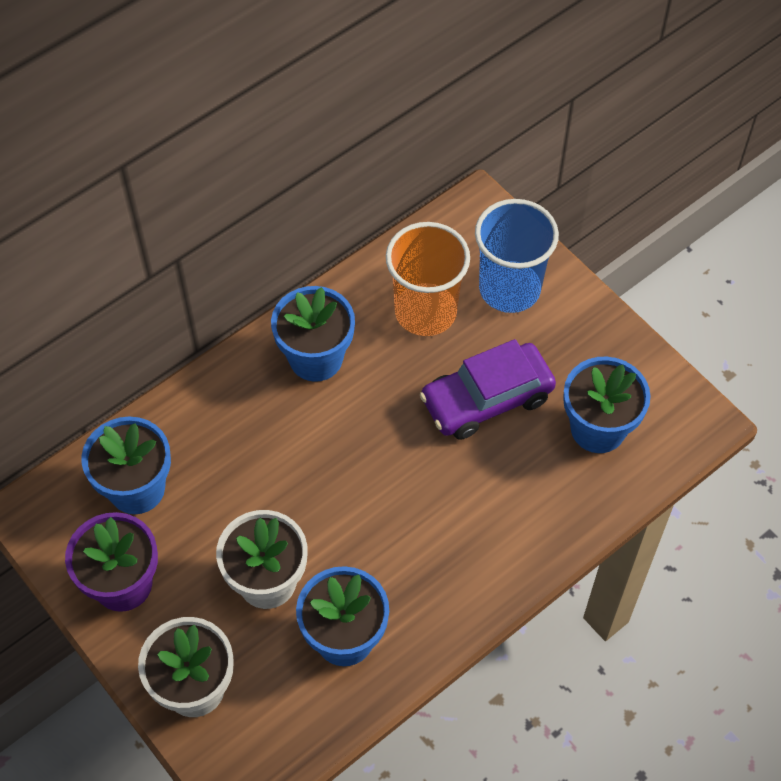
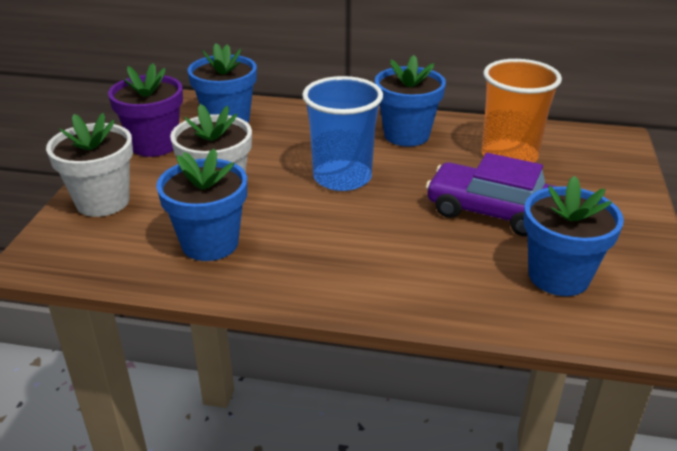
camera: 50 degrees right, 25 degrees down
blue cup [475,199,559,313] -> blue cup moved to [302,76,383,191]

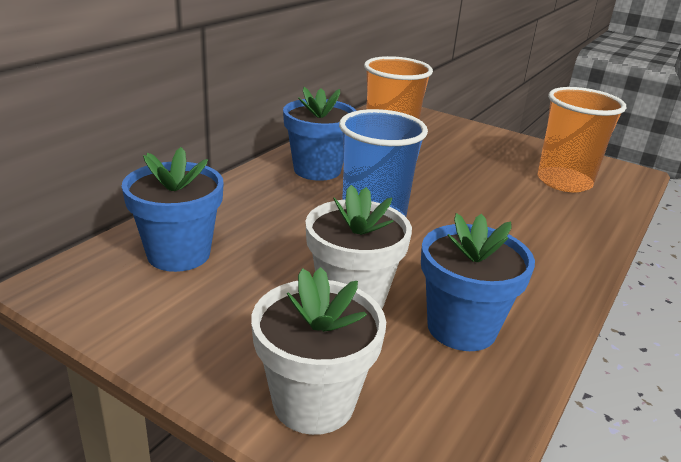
camera: 70 degrees left, 5 degrees down
purple flower pot [108,63,183,157] -> none
purple car [426,153,556,236] -> none
blue flower pot [523,176,624,296] -> orange cup [537,87,627,192]

